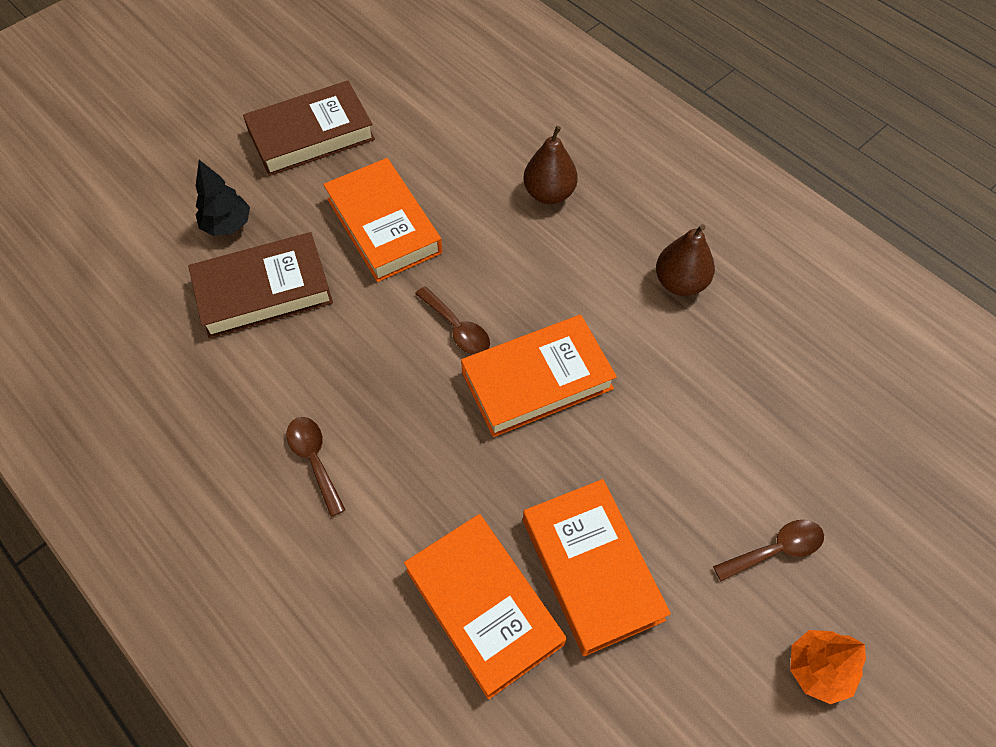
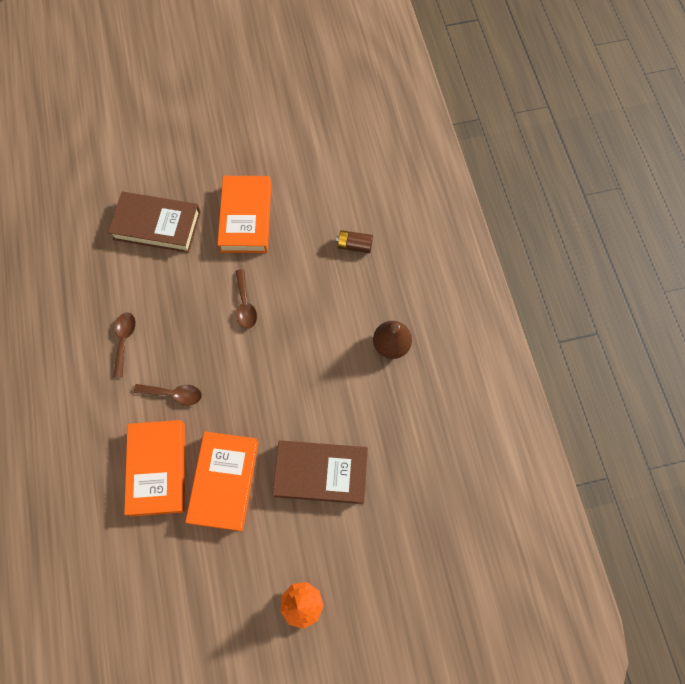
camera: 30 degrees right, 10 degrees up
black tree [195,160,250,236] -> none
brown book [243,81,375,176] -> brown book moved to [272,440,368,504]
orange book [461,315,617,437] -> none
brown pear [523,126,578,204] -> brown battery [336,230,373,253]
brown spoon [713,520,824,581] -> brown spoon moved to [134,384,202,405]

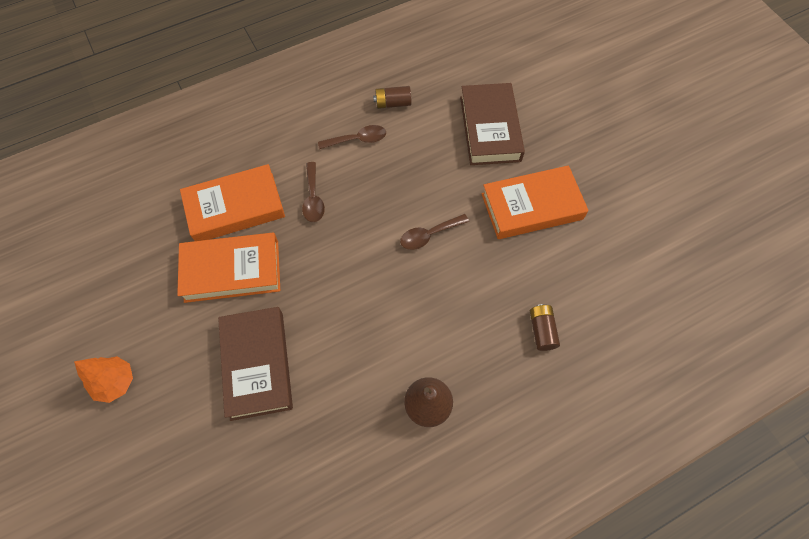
camera: 75 degrees right, 5 degrees down
none -> brown battery [373,86,411,109]

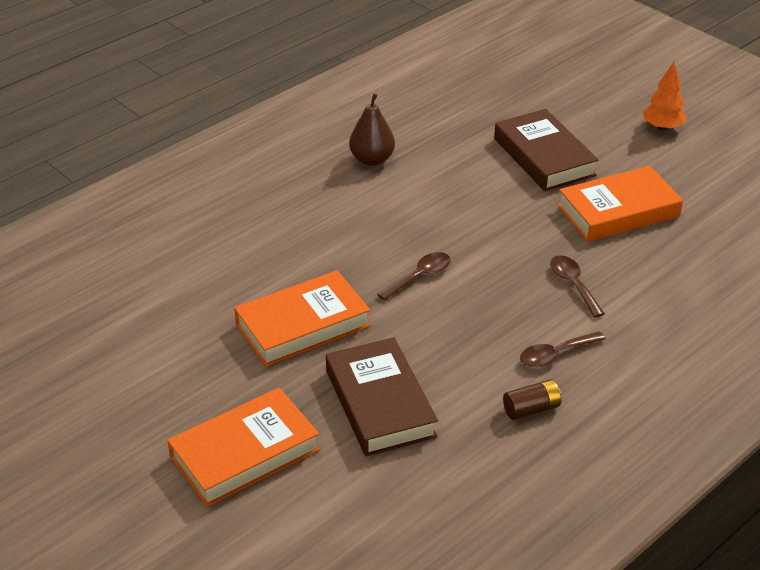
camera: 165 degrees right, 25 degrees down
orange book [180,164,285,241] -> orange book moved to [167,388,320,507]
brown battery [530,304,560,351] -> none

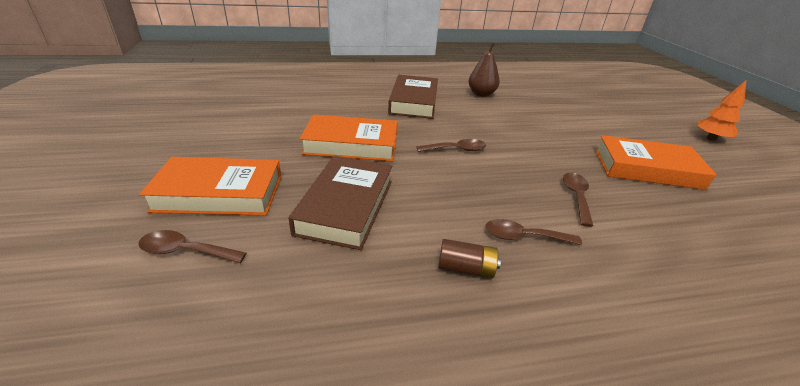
camera: 30 degrees right, 5 degrees down
brown book [494,109,599,191] -> brown book moved to [388,75,438,119]
none -> brown spoon [138,230,246,263]

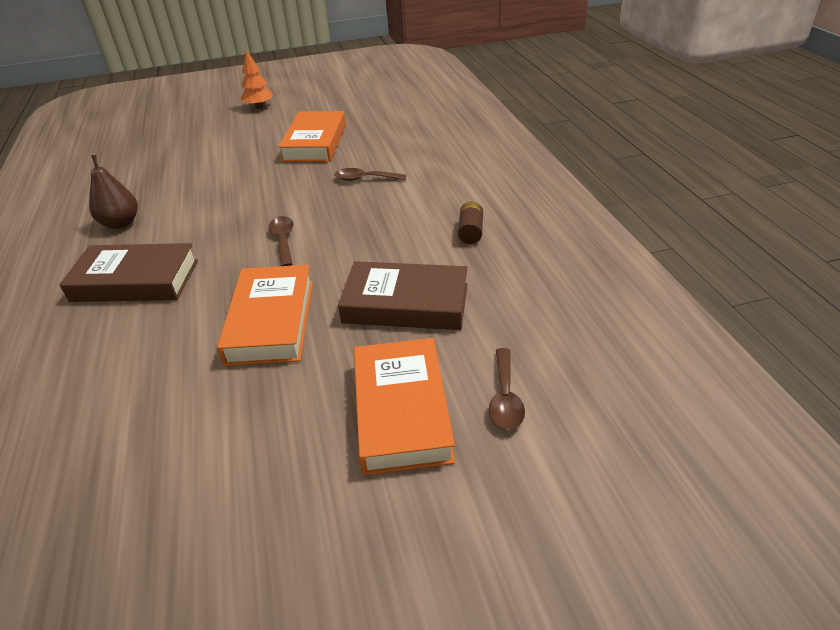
camera: 90 degrees left, 5 degrees up
brown spoon [485,219,582,245] -> none

